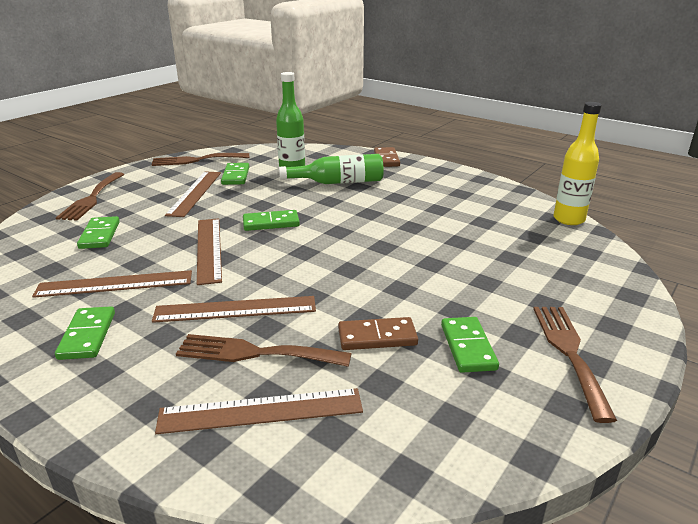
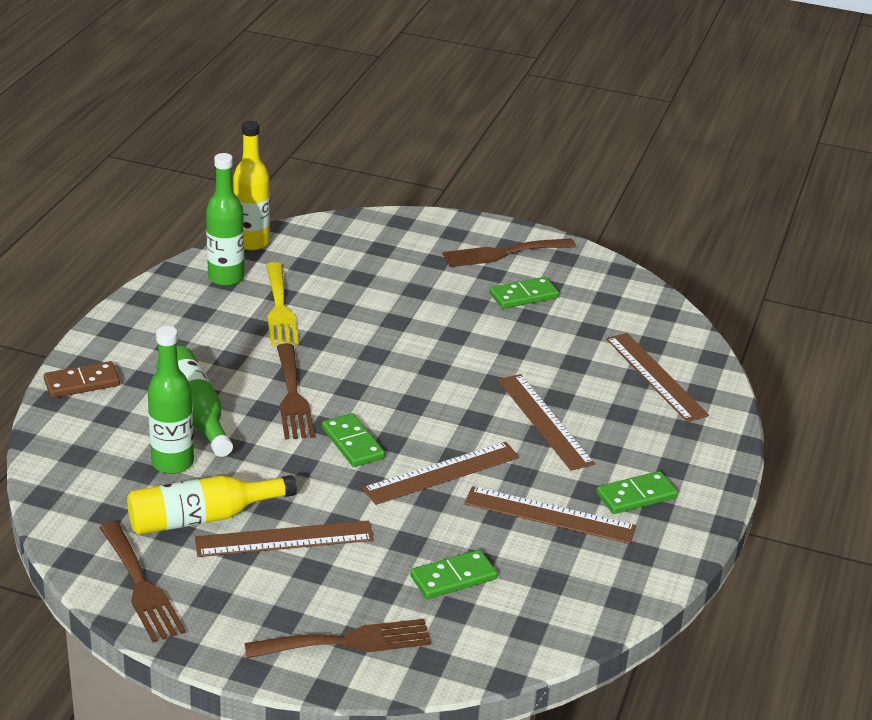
camera: 110 degrees left, 5 degrees up
brown ruler [32,270,192,298] -> brown ruler turned 45 degrees counterclockwise [464,486,636,544]
brown fork [176,334,352,367] -> brown fork moved to [277,343,315,440]
green domino [221,163,249,185] -> yellow bottle [127,475,297,535]
brown domino [338,317,418,350] -> none
none -> green bottle [206,153,244,286]
none -> yellow fork [266,262,299,346]

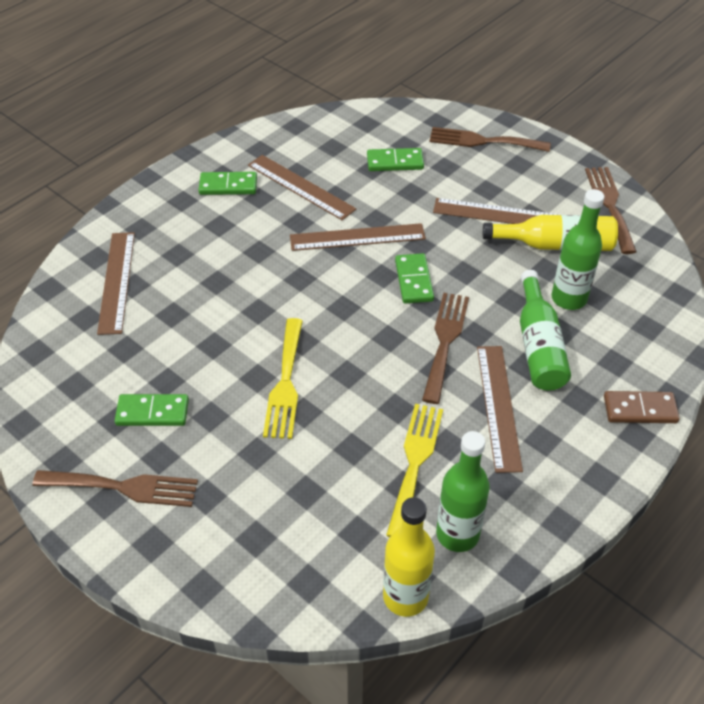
camera: 155 degrees left, 15 degrees up
brown ruler [498,374,595,471] -> brown ruler moved to [477,346,523,473]
none -> yellow fork [263,318,303,439]

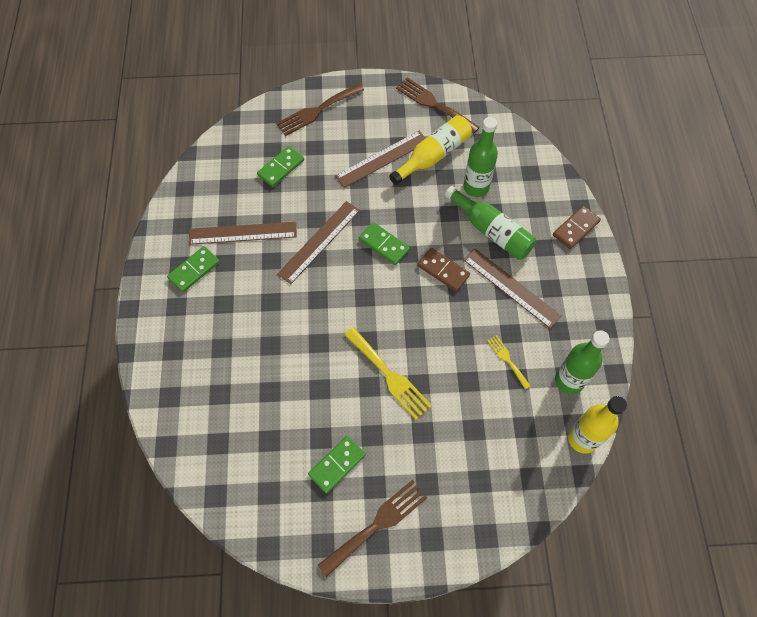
camera: 45 degrees left, 15 degrees up
brown ruler [97,232,135,335] -> none
yellow fork [386,404,443,537] -> yellow fork [488,335,530,389], size x0.55
brown fork [422,293,469,404] -> brown domino [417,248,470,291]

